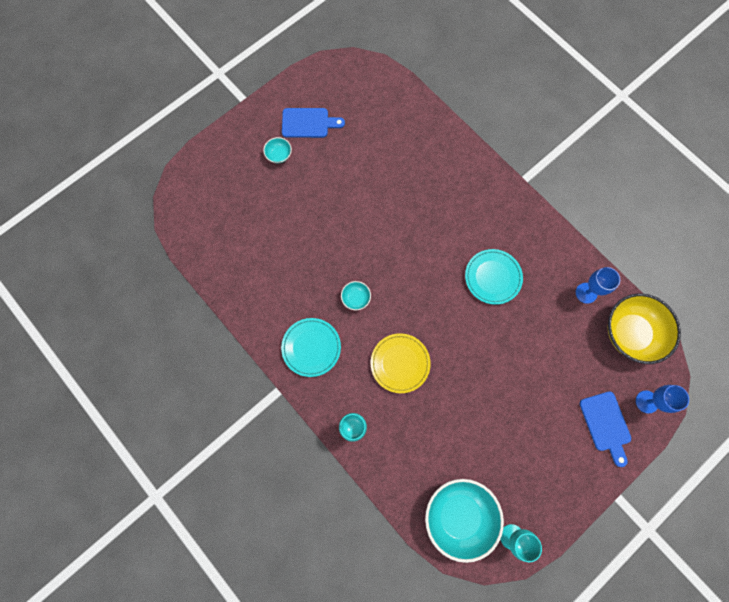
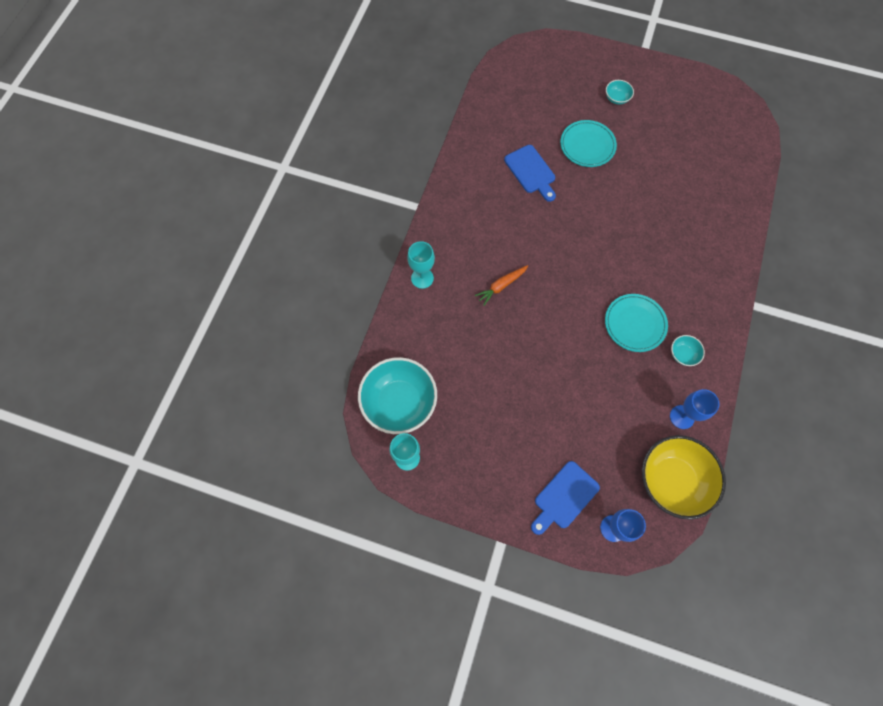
camera: 60 degrees right, 5 degrees down
turquoise plate [281,318,341,377] -> turquoise plate moved to [560,120,617,167]
blue cutting board [282,108,345,138] -> blue cutting board moved to [504,145,556,202]
turquoise bowl [341,281,371,310] -> turquoise bowl moved to [671,335,705,366]
yellow plate [371,333,431,393] -> orange carrot [475,265,528,306]

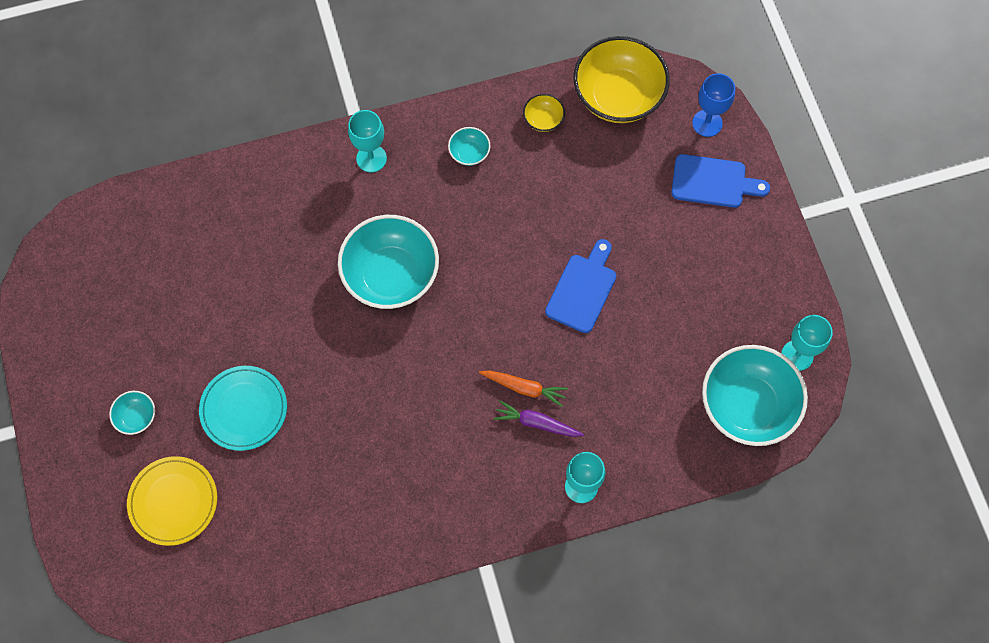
camera: 125 degrees left, 0 degrees up
blue cutting board [504,145,556,202] -> blue cutting board moved to [545,239,616,333]
turquoise plate [605,294,668,352] -> none
blue goblet [670,389,719,429] -> yellow bowl [523,94,565,132]
none -> yellow plate [127,456,217,546]
none -> turquoise bowl [338,215,439,309]
none -> turquoise goblet [348,110,387,172]
none -> purple carrot [494,400,584,437]

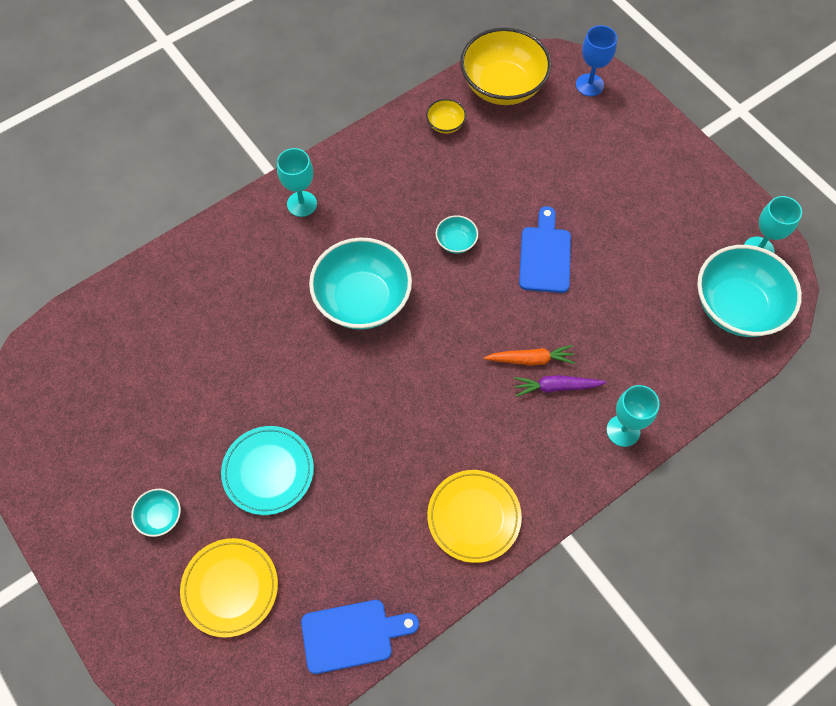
camera: 20 degrees left, 5 degrees down
turquoise bowl [448,127,490,166] -> turquoise bowl moved to [436,215,478,254]
blue cutting board [671,154,770,208] -> blue cutting board moved to [301,600,419,674]
none -> yellow plate [427,470,522,563]

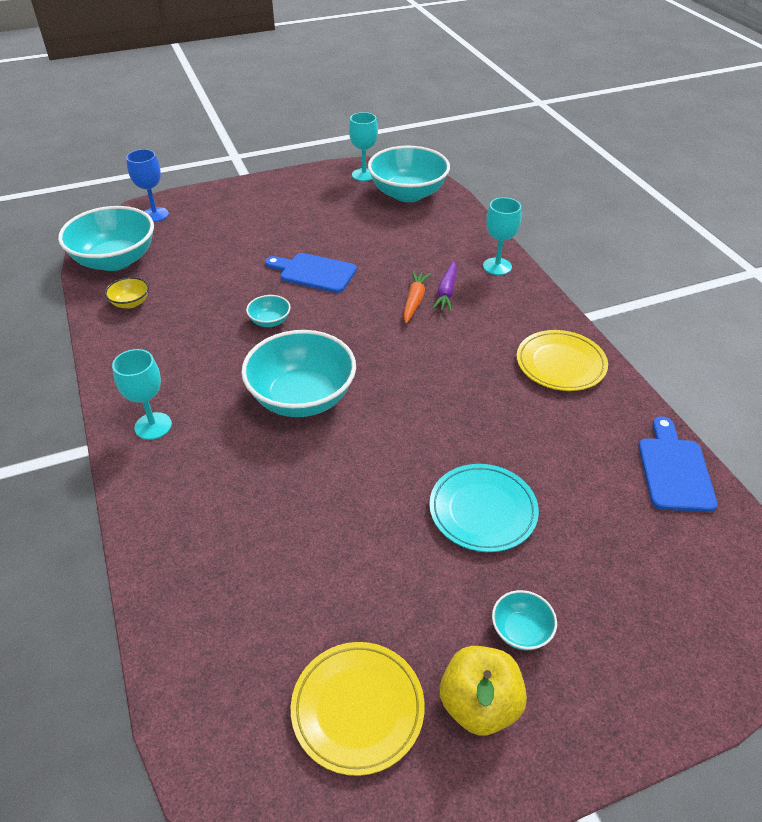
camera: 75 degrees left, 20 degrees down
yellow plate [180,538,278,638] -> yellow plate moved to [291,642,425,776]
yellow bowl [460,28,551,105] -> turquoise bowl [58,206,154,271]
none -> yellow apple [440,646,527,735]

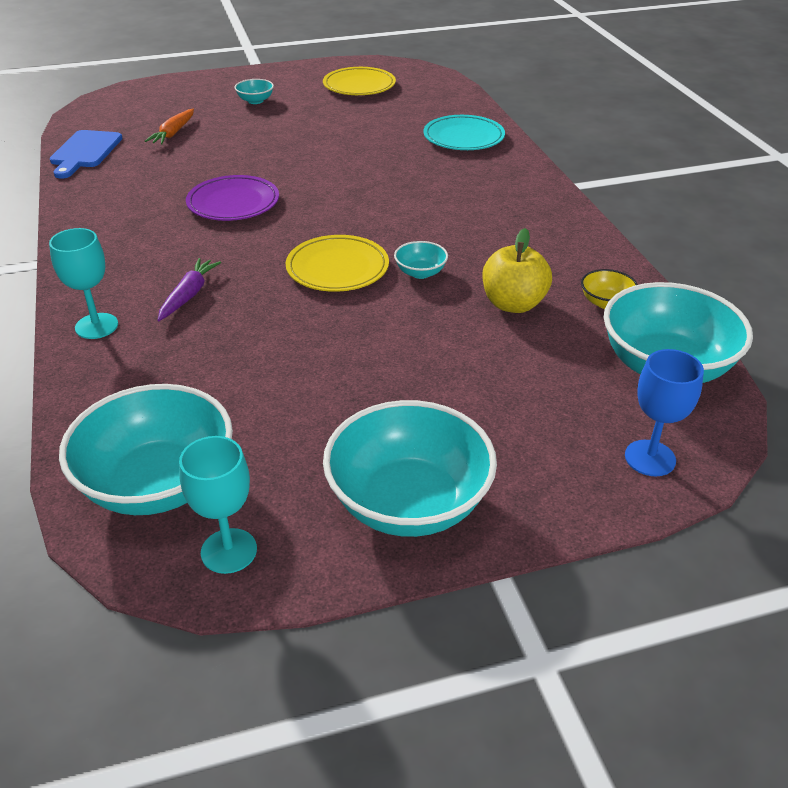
camera: 175 degrees left, 5 degrees down
turquoise goblet [112,349,172,440] -> none
turquoise bowl [241,330,356,417] -> turquoise bowl moved to [323,400,497,537]
blue cutting board [265,253,357,293] -> none
orange carrot [403,271,431,324] -> orange carrot moved to [145,109,194,144]
turquoise plate [429,464,539,552] -> turquoise plate moved to [423,115,505,150]
yellow apple [440,646,527,735] -> yellow apple moved to [482,228,552,313]
yellow plate [517,330,608,391] -> yellow plate moved to [286,235,389,292]
none -> purple plate [186,175,279,221]

